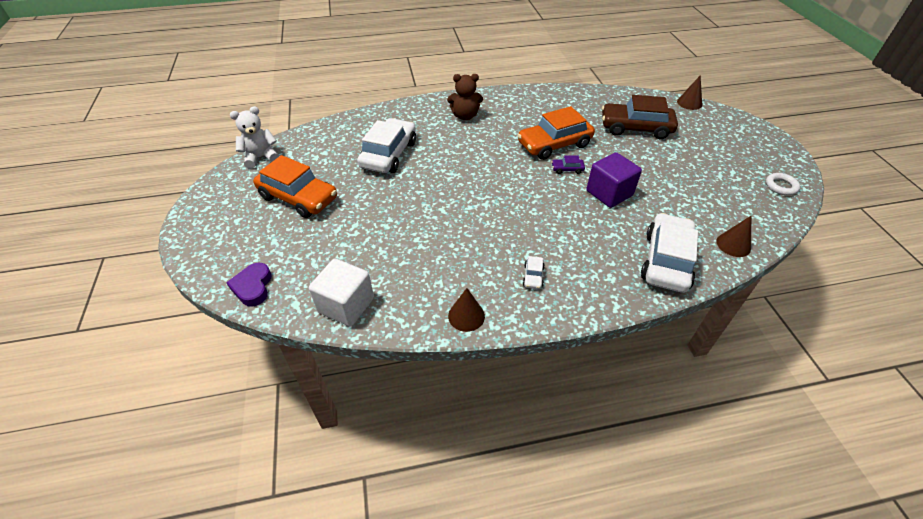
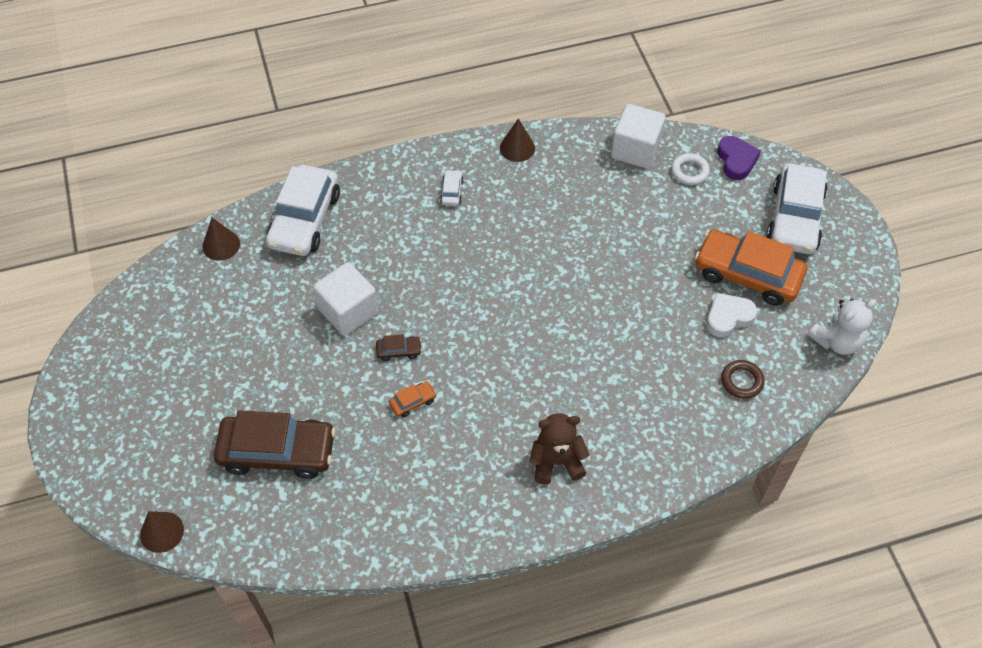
camera: 175 degrees right, 10 degrees up
white car [357,118,416,173] -> white car moved to [766,163,828,254]
orange car [517,106,595,160] -> orange car [389,381,437,417], size x0.41
purple car [552,155,585,174] -> brown car [376,334,422,361]
purple cube [586,152,642,208] -> white cube [313,262,379,336]
white ring [766,173,800,195] -> white ring moved to [671,153,710,185]
none -> white heart [706,293,757,338]
none -> brown ring [721,360,765,399]

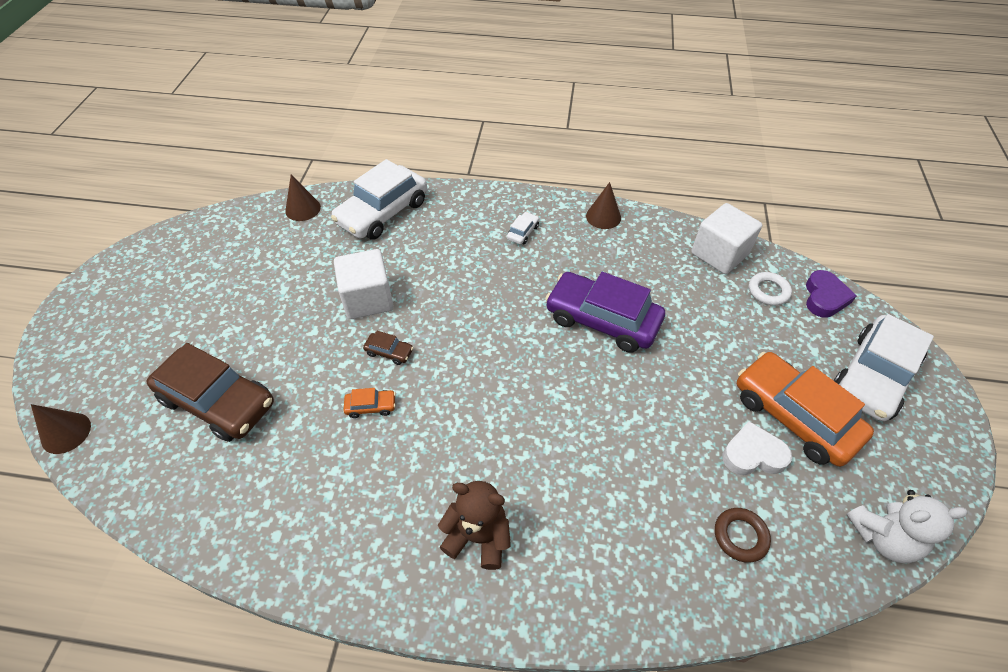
camera: 25 degrees right, 5 degrees down
none -> purple car [545,272,665,353]

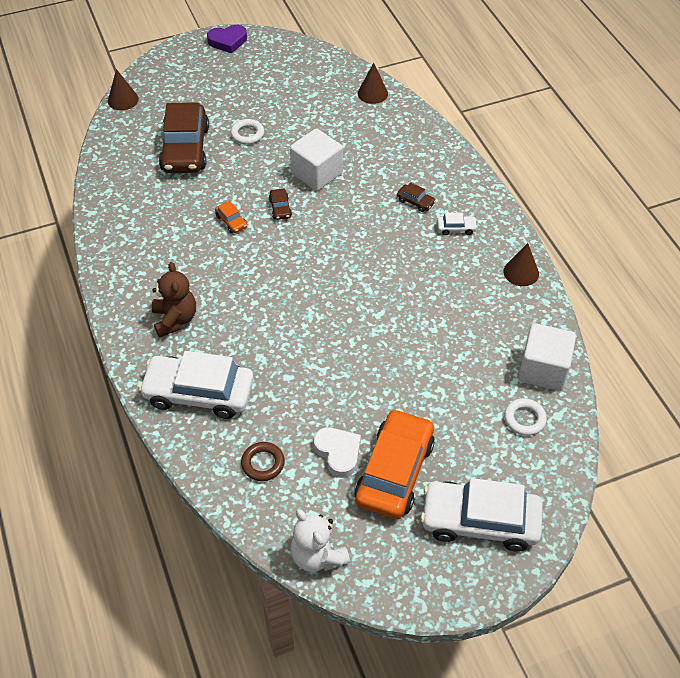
camera: 60 degrees right, 0 degrees up
white car [331,159,427,240] -> white car moved to [139,351,254,419]
purple car [545,272,665,353] -> none
purple heart [806,270,857,318] -> purple heart moved to [207,25,247,53]
none -> white ring [230,119,264,145]
none -> brown car [397,182,436,212]

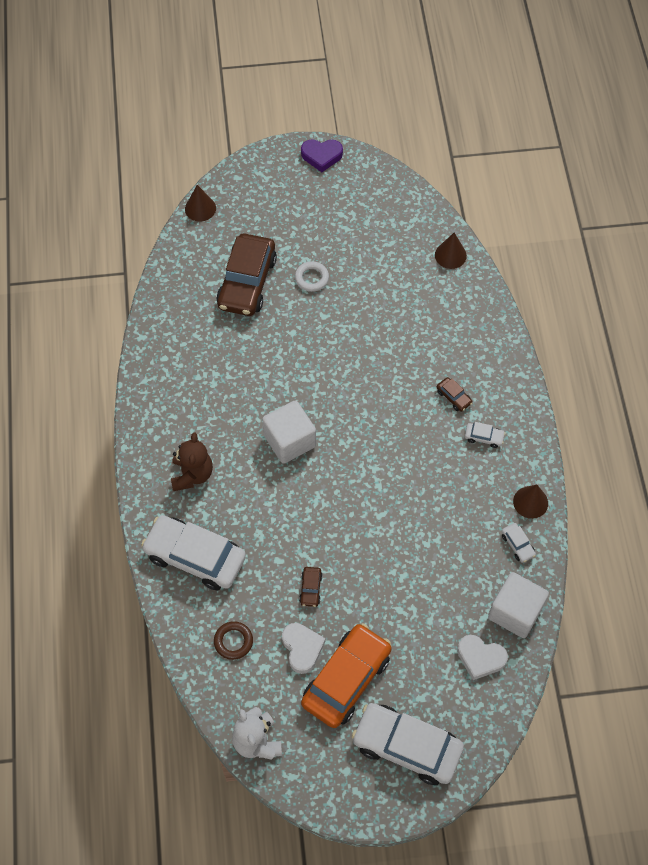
camera: 15 degrees right, 10 degrees up
orange car [215,201,247,233] -> none
brown car [269,188,292,220] -> brown car moved to [299,567,323,607]
white cube [290,128,343,191] -> white cube moved to [262,400,316,464]
white ring [504,398,547,436] -> white heart [457,635,508,680]
none -> white car [502,523,536,563]

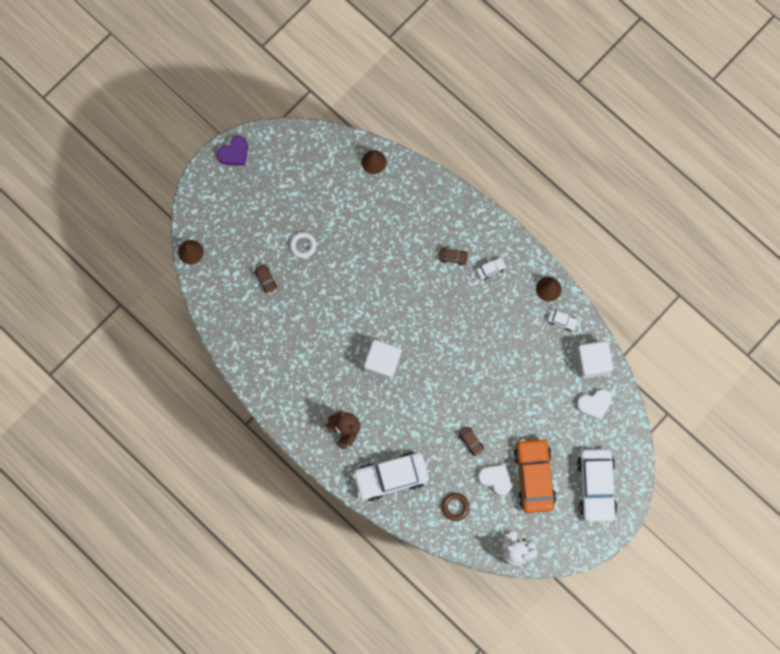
camera: 40 degrees left, 15 degrees up
brown car [216,234,277,316] -> brown car [255,264,277,294], size x0.41
white car [352,703,464,785] -> white car turned 75 degrees counterclockwise [577,449,617,523]

